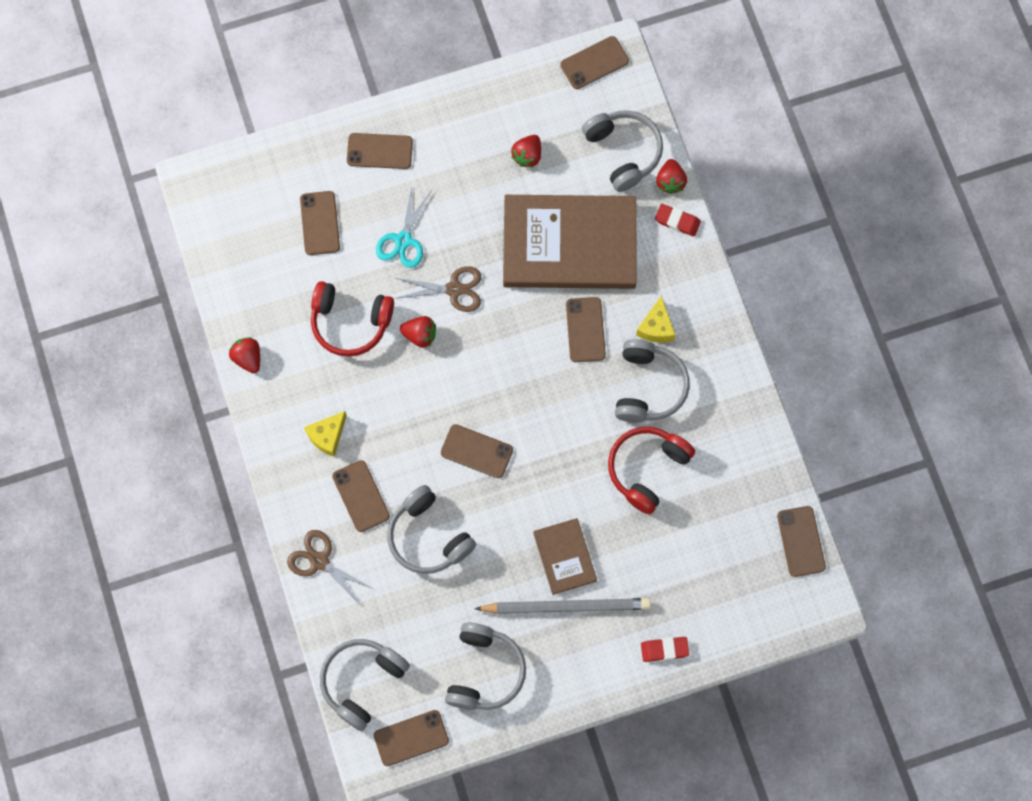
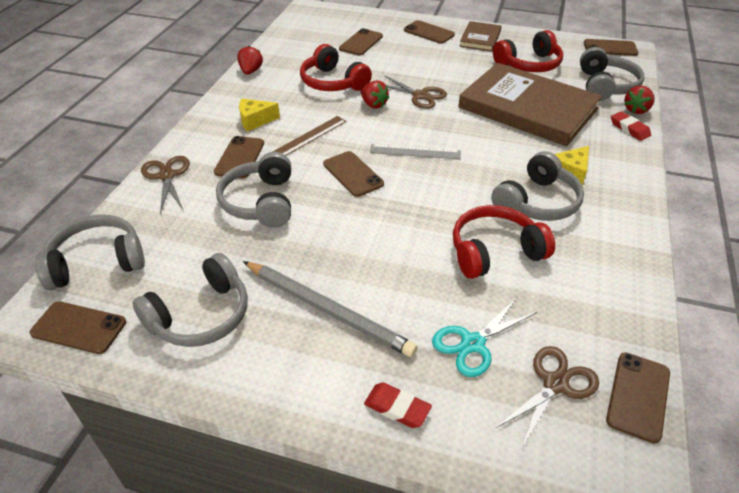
camera: 35 degrees right, 30 degrees down
turquoise scissors [376,187,431,268] -> turquoise scissors moved to [432,298,537,377]
red strawberry [511,135,541,168] -> red headphones [493,30,563,72]
brown book [533,518,597,595] -> brown book moved to [459,21,502,52]
brown phone [566,297,606,362] -> none
none -> brown ruler [273,116,347,156]
none -> grey ruler [370,144,461,159]
none -> brown scissors [496,346,599,448]

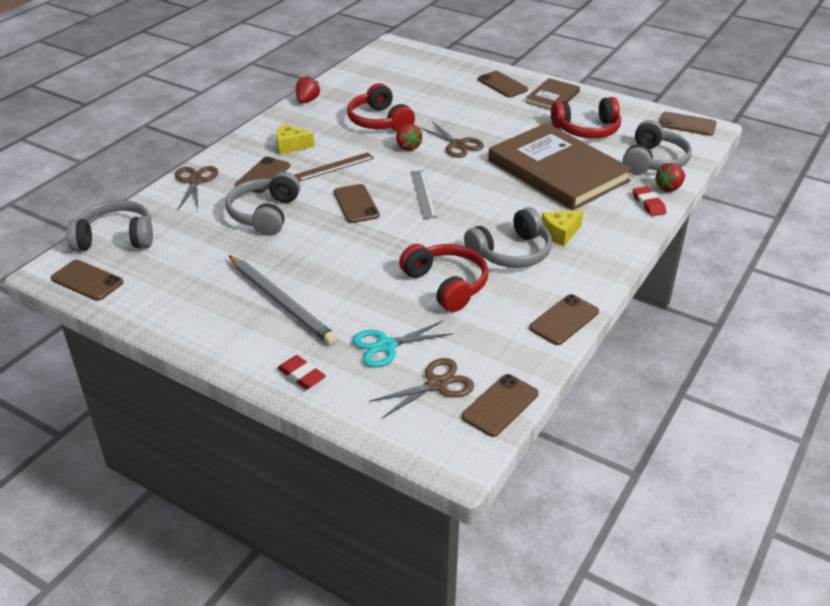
camera: 15 degrees right, 5 degrees down
grey headphones [132,253,248,347] -> none
brown phone [339,28,383,55] -> brown phone moved to [529,294,599,345]
grey ruler [370,144,461,159] -> grey ruler turned 60 degrees clockwise [411,170,437,219]
red headphones [453,205,555,279] -> red headphones turned 60 degrees clockwise [399,244,488,312]

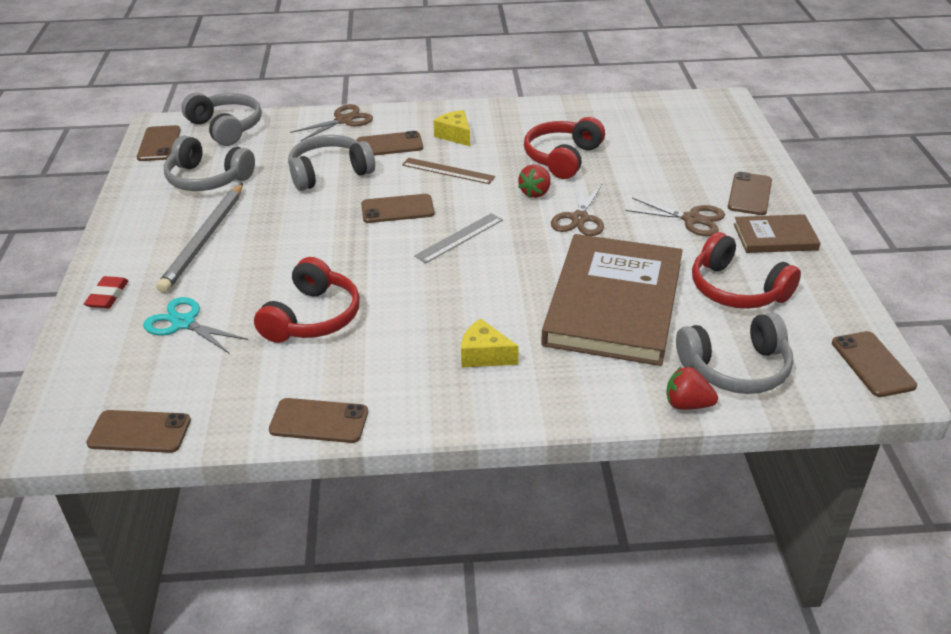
camera: 55 degrees right, 0 degrees up
red strawberry [296,76,320,103] -> none
brown phone [334,184,380,223] -> brown phone turned 45 degrees clockwise [361,194,434,223]
brown scissors [369,358,474,418] -> brown scissors moved to [626,198,725,236]
grey headphones [464,207,552,268] -> grey headphones moved to [164,136,255,191]
red eraser [633,186,666,217] -> none

